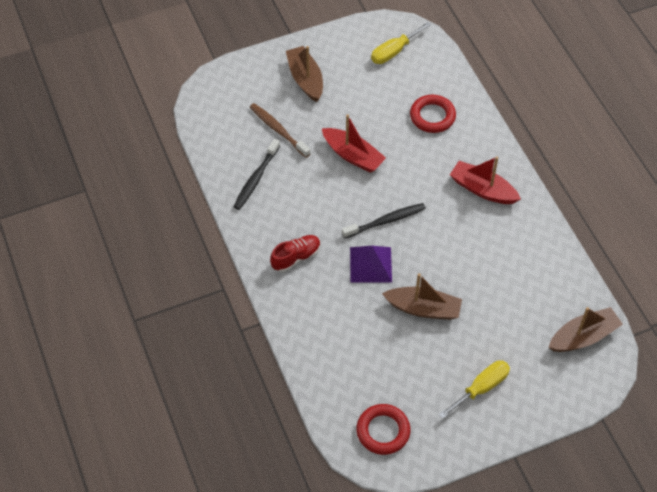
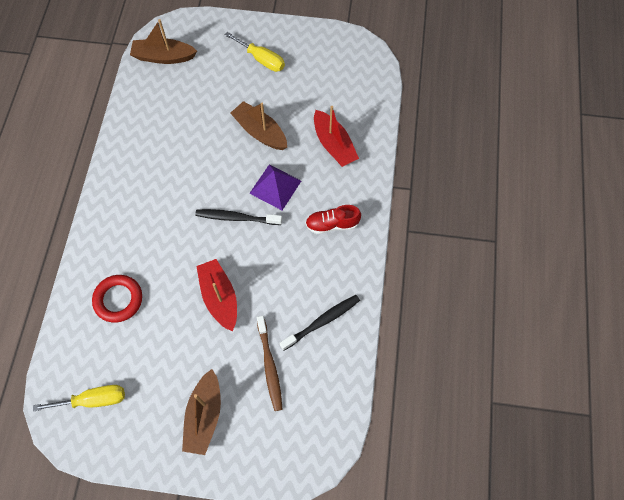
camera: 150 degrees left, 10 degrees up
red ring [356,404,410,455] -> none
yellow screwdriver [439,360,510,419] -> yellow screwdriver turned 135 degrees counterclockwise [224,32,285,72]
red boat [450,156,521,204] -> red boat moved to [314,106,359,167]

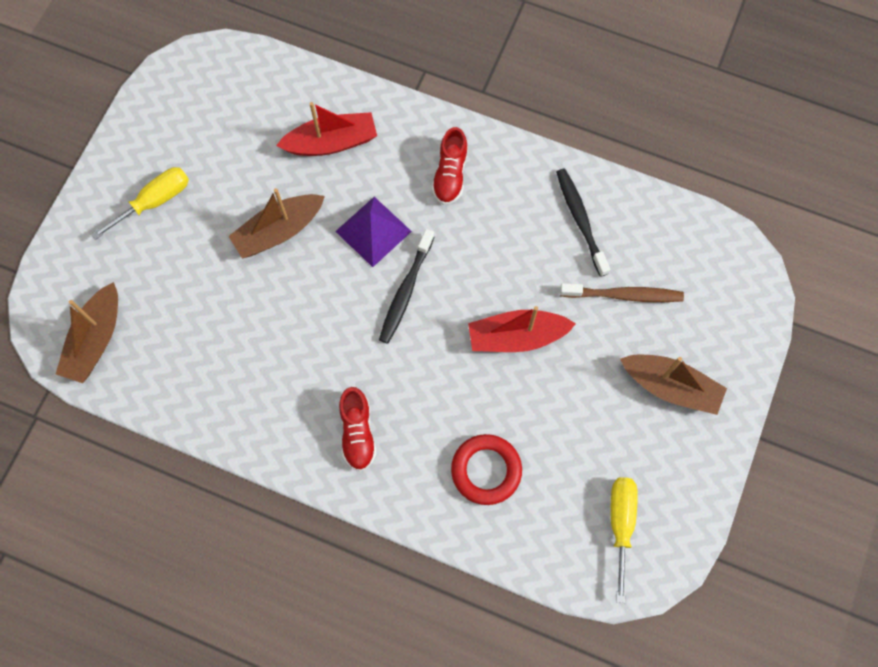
camera: 75 degrees left, 5 degrees up
none -> red shoe [339,387,377,471]

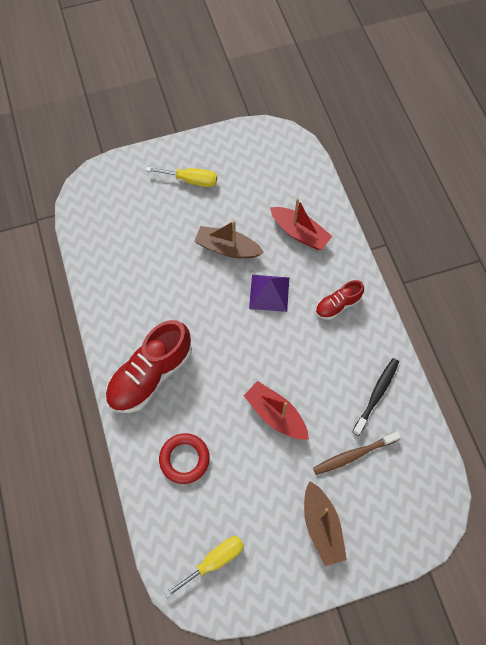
camera: 50 degrees right, 5 degrees down
brown boat [56,282,118,383] -> none
red shoe [339,387,377,471] -> red shoe [105,320,192,413], size x1.90
black toothbrush [379,229,434,344] -> none
brown toothbrush [560,283,684,302] -> brown toothbrush turned 105 degrees clockwise [313,432,401,475]

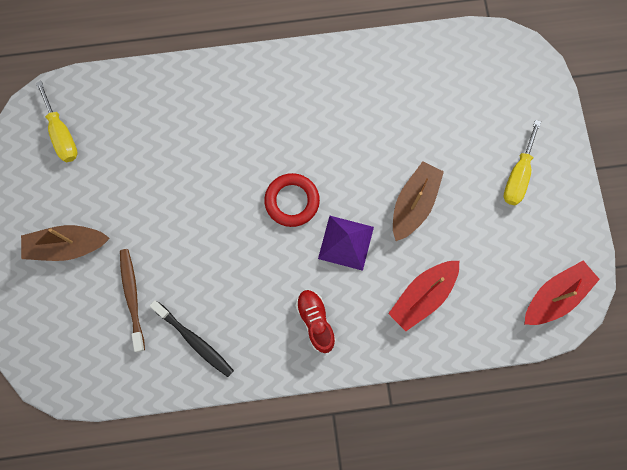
camera: 100 degrees right, 10 degrees up
red shoe [105,320,192,413] -> none
red ring [159,433,210,484] -> red ring moved to [264,173,320,227]
red boat [244,381,309,440] -> red boat moved to [524,261,600,325]

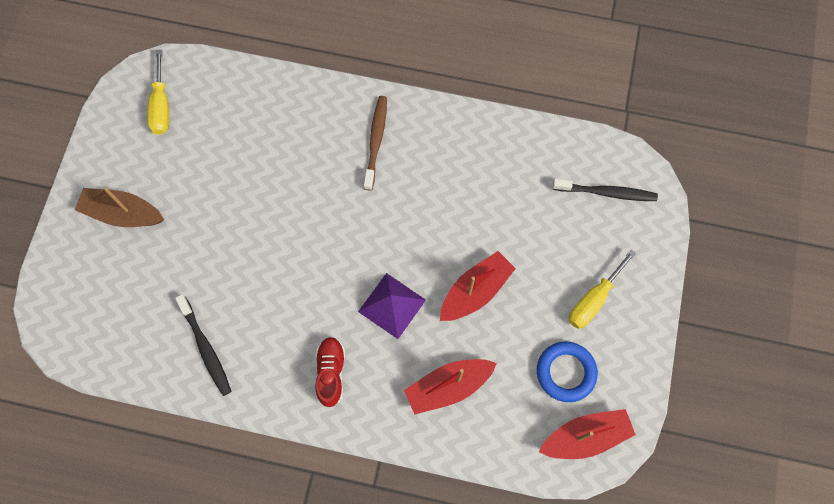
camera: 20 degrees right, 5 degrees down
brown toothbrush [120,249,145,352] -> brown toothbrush moved to [364,96,387,191]
red ring [264,173,320,227] -> none
brown boat [393,161,444,241] -> red boat [440,251,516,321]
none -> blue ring [537,341,598,402]
none -> black toothbrush [553,178,658,201]

